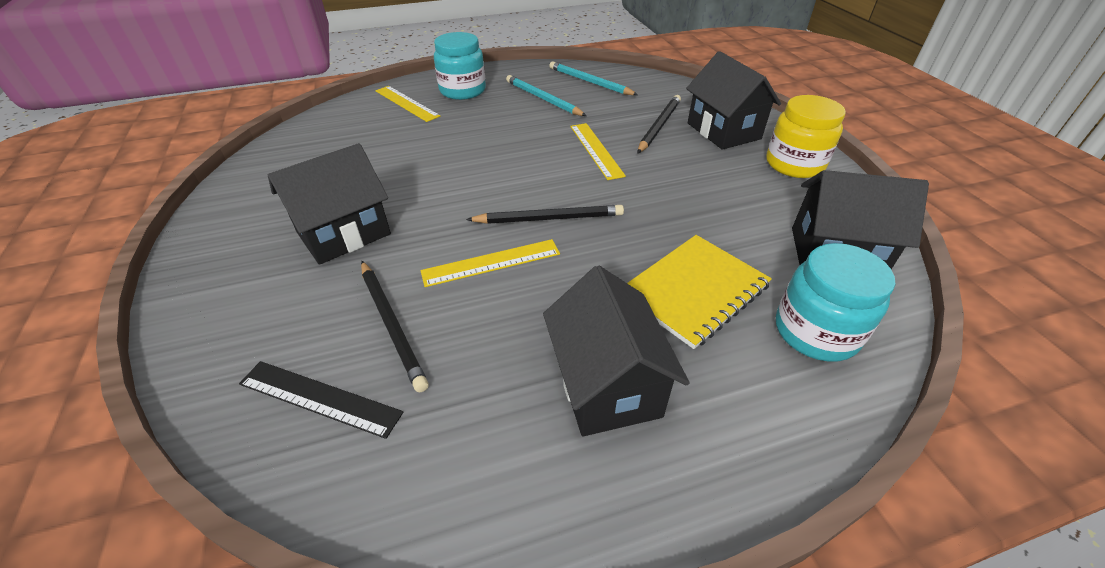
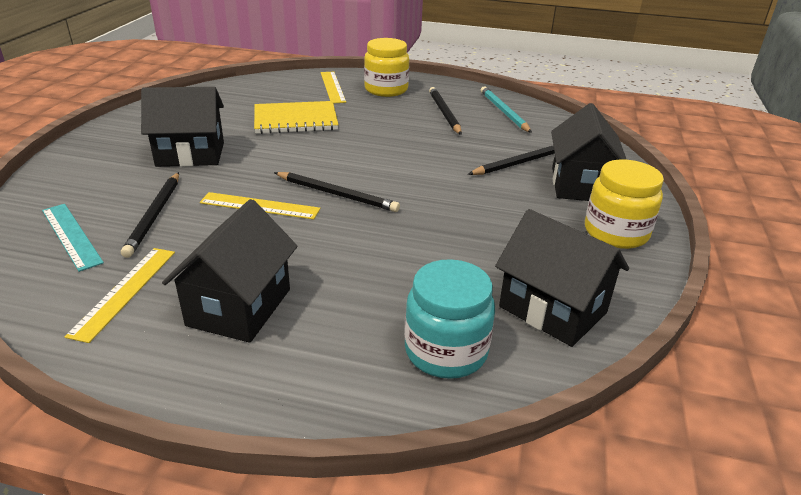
camera: 30 degrees right, 10 degrees down
black ruler [239,361,403,439] -> turquoise ruler [42,204,104,272]
turquoise jar [434,32,486,100] -> yellow jar [364,38,409,97]
turquoise pencil [506,75,587,116] -> black pencil [429,87,462,135]
yellow ruler [570,123,626,180] -> yellow ruler moved to [65,248,175,343]
yellow notebook [627,235,772,349] -> yellow notebook moved to [254,101,339,134]

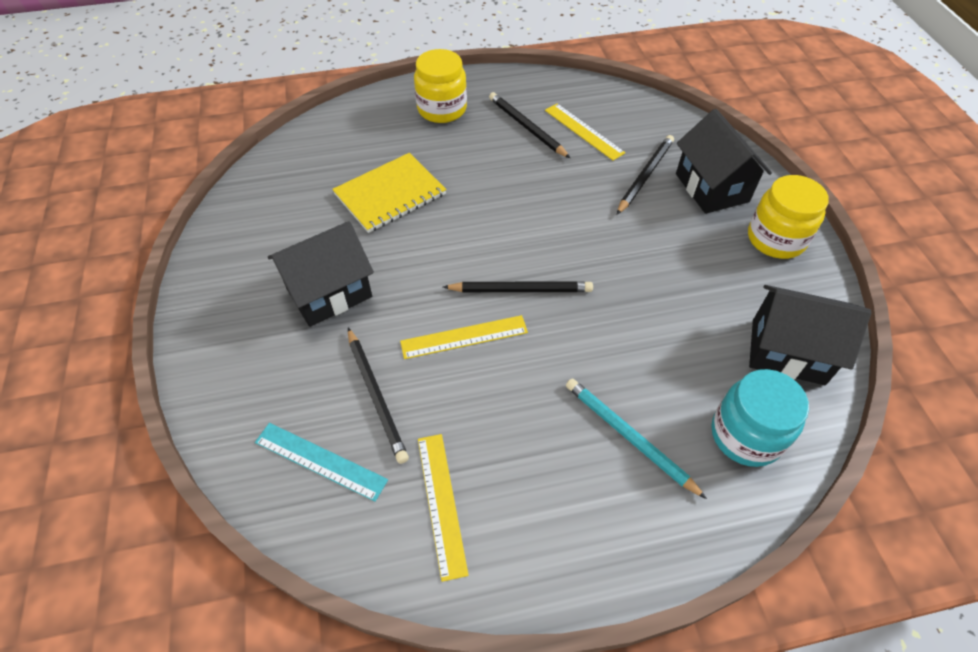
camera: 25 degrees left, 20 degrees up
black house [162,199,298,343] -> none
yellow ruler [321,72,346,103] -> yellow ruler moved to [545,104,625,160]
turquoise pencil [481,86,532,133] -> turquoise pencil moved to [566,379,707,499]

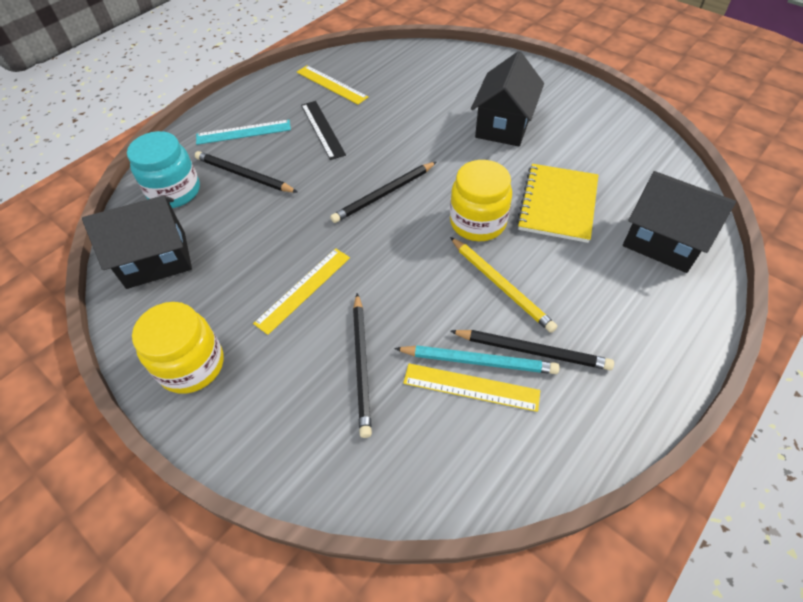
camera: 145 degrees right, 0 degrees up
turquoise ruler [255,423,388,501] -> turquoise ruler moved to [196,120,291,145]
black pencil [348,328,409,464] -> black pencil moved to [195,151,298,193]
yellow ruler [400,315,528,359] -> yellow ruler moved to [253,248,350,335]
yellow jar [414,49,467,123] -> yellow jar moved to [450,160,512,241]
turquoise pencil [566,379,707,499] -> turquoise pencil moved to [394,345,560,374]
black house [676,109,772,214] -> black house moved to [623,171,736,273]
none -> black ruler [301,101,346,160]
none -> yellow pencil [450,237,557,333]

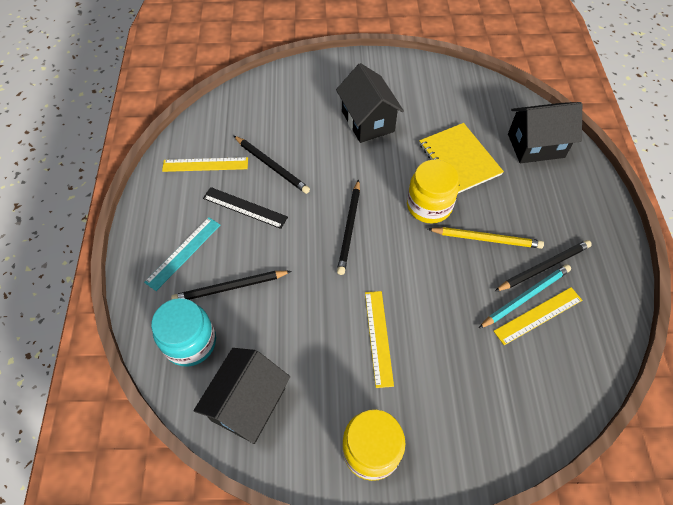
camera: 45 degrees left, 5 degrees up
black pencil [353,293,372,438] -> black pencil moved to [234,136,310,194]

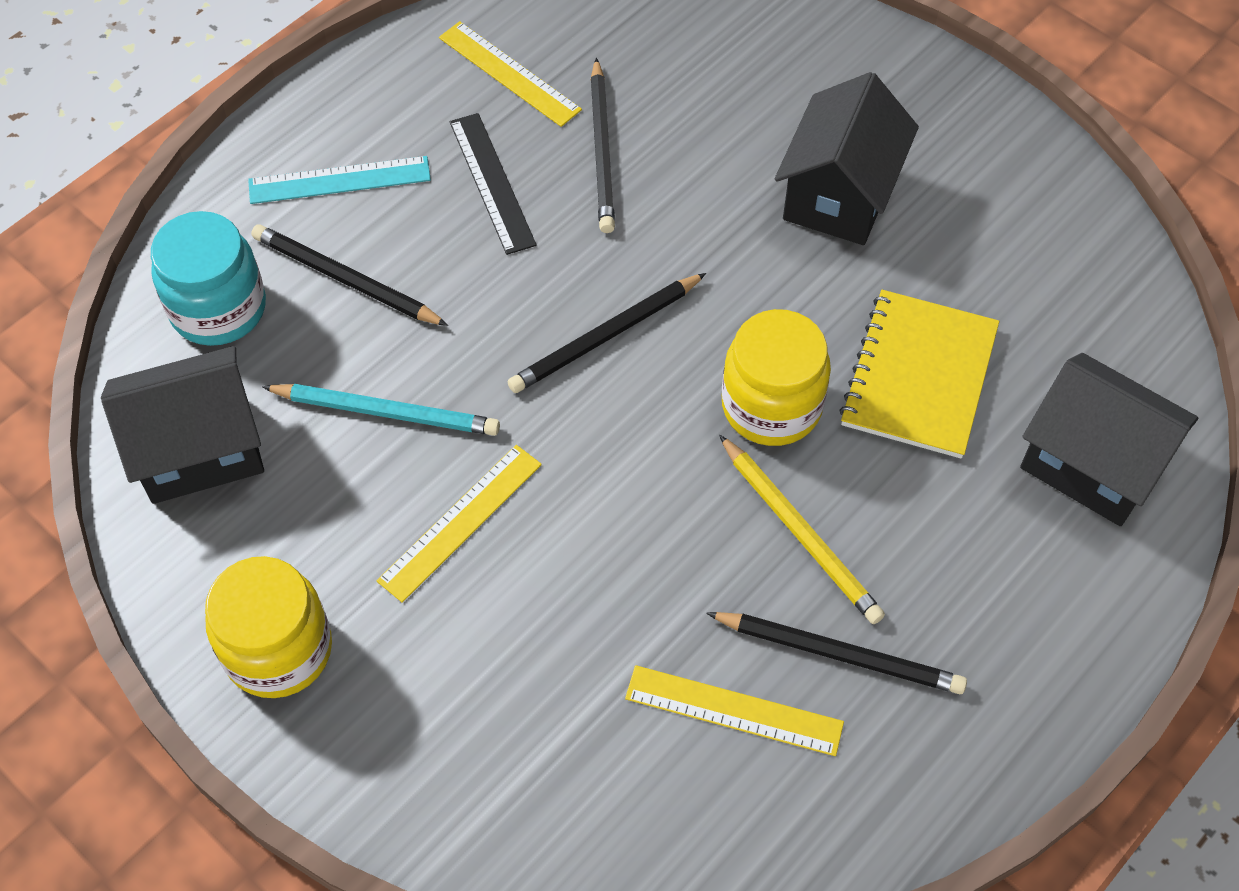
camera: 45 degrees right, 0 degrees up
turquoise pencil [478,264,571,329] -> turquoise pencil moved to [262,384,500,436]

